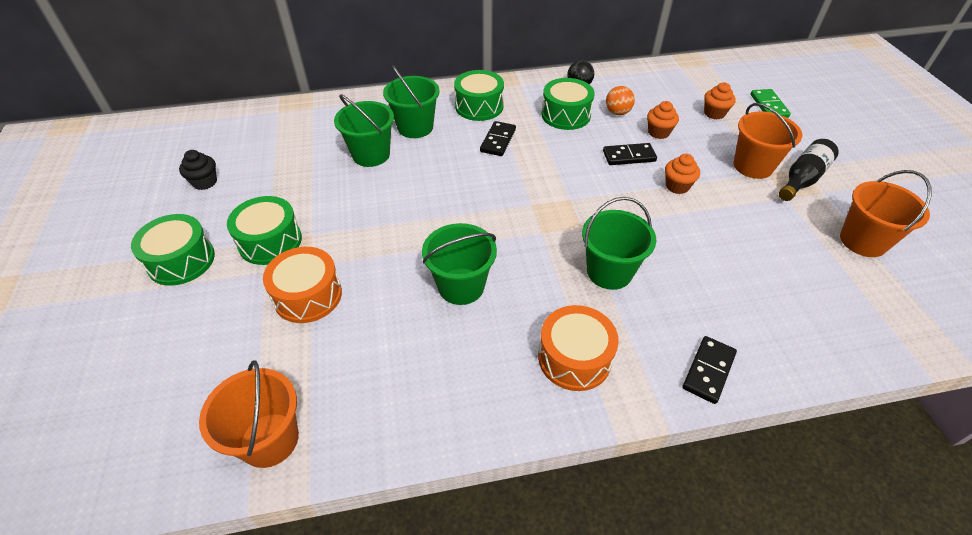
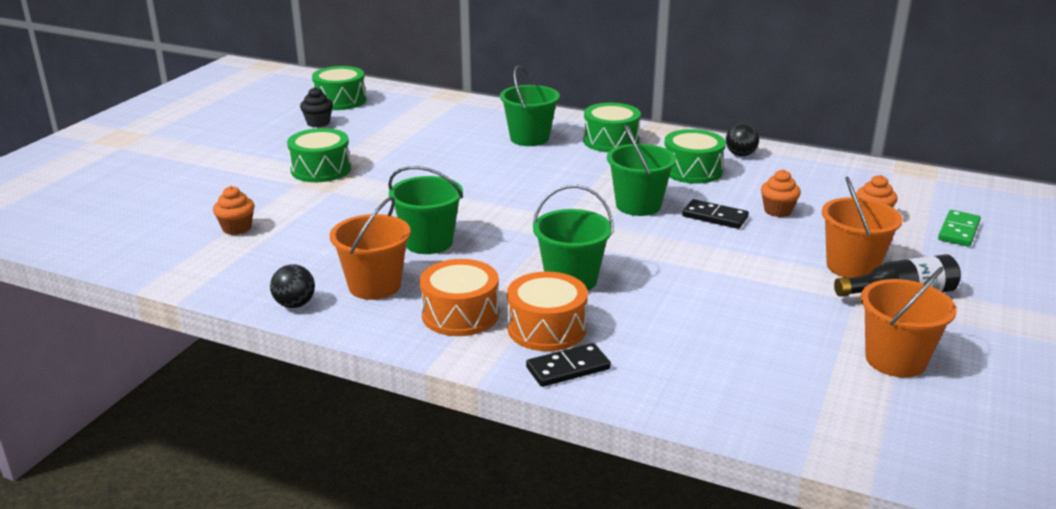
camera: 35 degrees right, 20 degrees down
green drum [131,214,215,286] -> green drum moved to [312,66,366,110]
orange bucket [199,360,299,468] -> orange bucket moved to [330,197,411,300]
orange drum [263,247,342,323] -> orange drum moved to [507,272,588,351]
green bucket [334,94,394,167] -> green bucket moved to [607,125,676,216]
black domino [480,121,516,156] -> none
orange ball [606,86,635,115] -> none
orange cupcake [665,154,700,194] -> orange cupcake moved to [213,186,255,235]
none -> black ball [270,264,315,308]

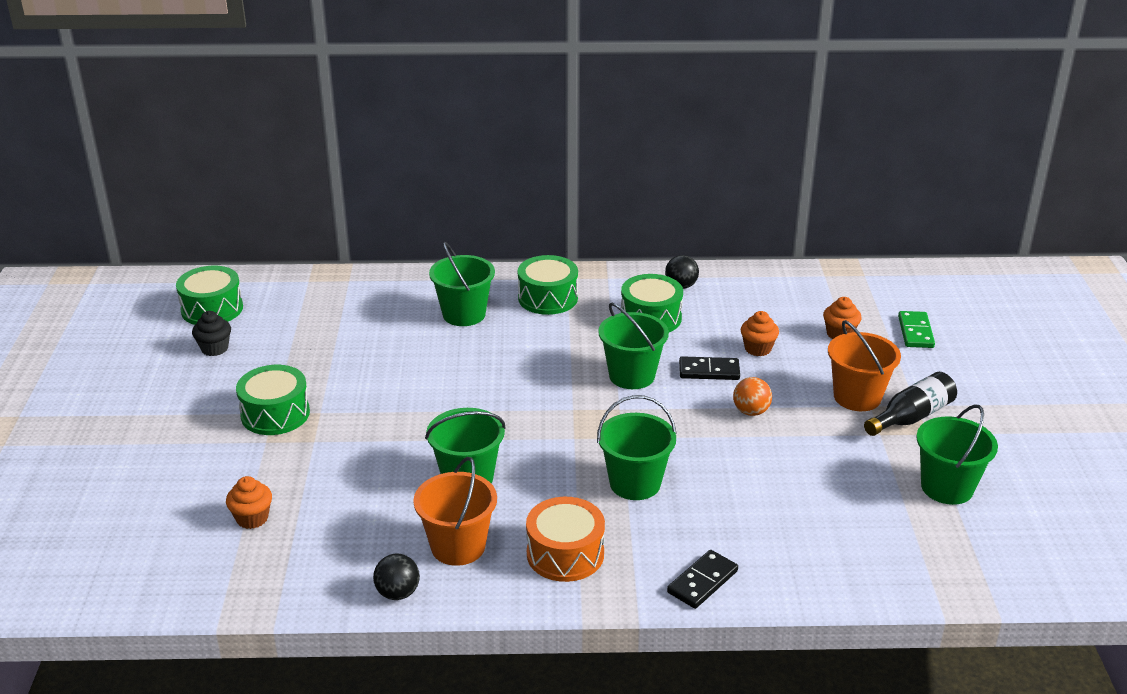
camera: 25 degrees left, 5 degrees up
orange drum [507,272,588,351] -> none
orange bucket [861,267,957,378] -> green bucket [916,404,998,505]
none -> orange ball [733,377,772,416]

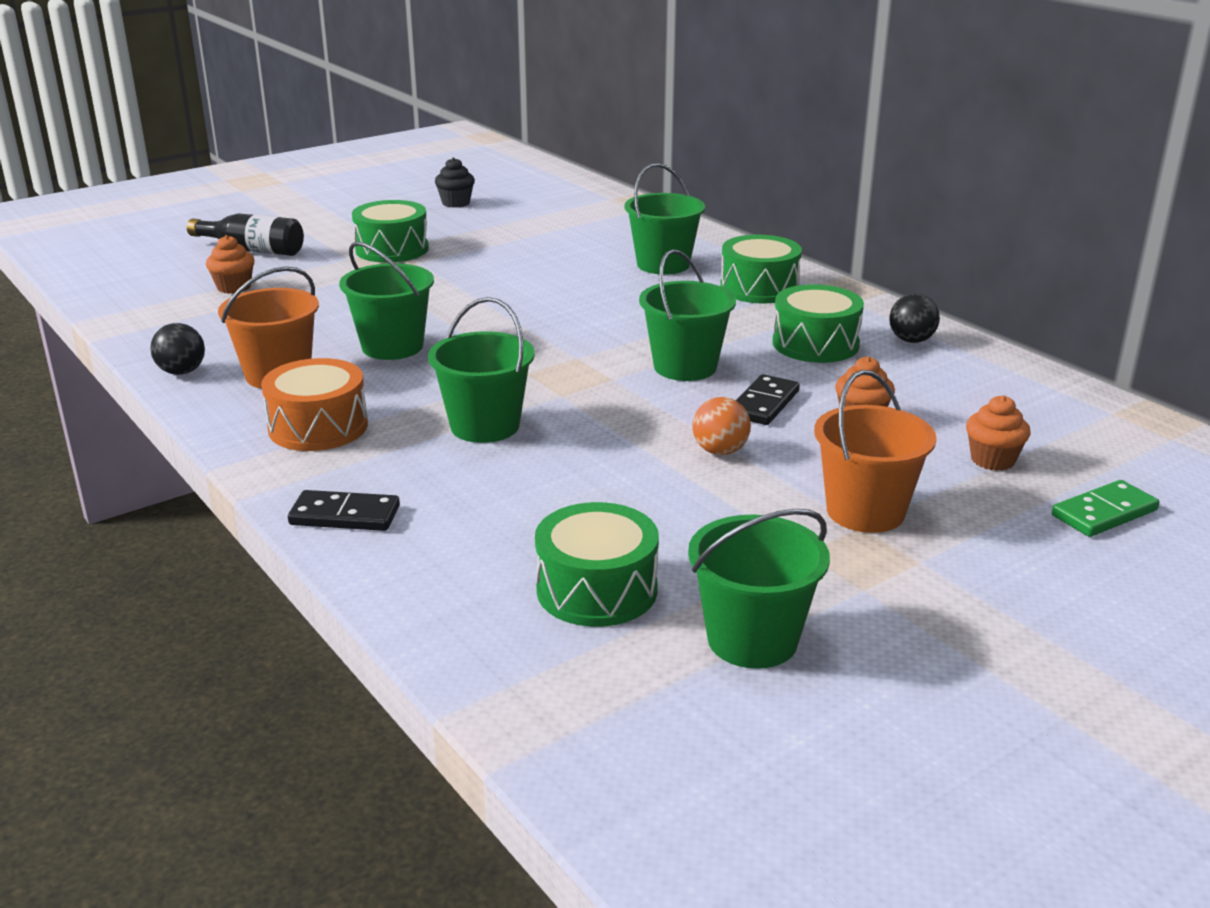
camera: 55 degrees right, 5 degrees down
green drum [176,266,243,325] -> green drum moved to [535,502,659,627]
black domino [679,356,740,380] -> black domino turned 60 degrees clockwise [736,374,800,425]
black bottle [864,372,957,436] -> black bottle moved to [187,213,304,256]

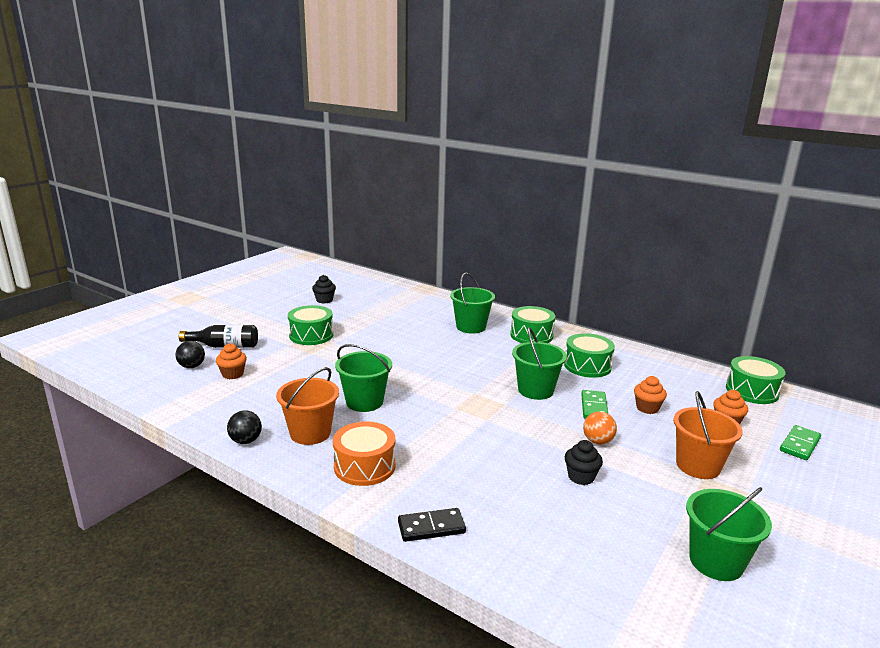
camera: 20 degrees left, 5 degrees down
green bucket [428,297,535,443] -> none
green drum [535,502,659,627] -> green drum moved to [726,356,785,404]
black domino [736,374,800,425] -> green domino [581,390,608,419]
black ball [889,294,940,343] -> black ball moved to [175,341,205,368]
none -> black cupcake [565,440,603,485]

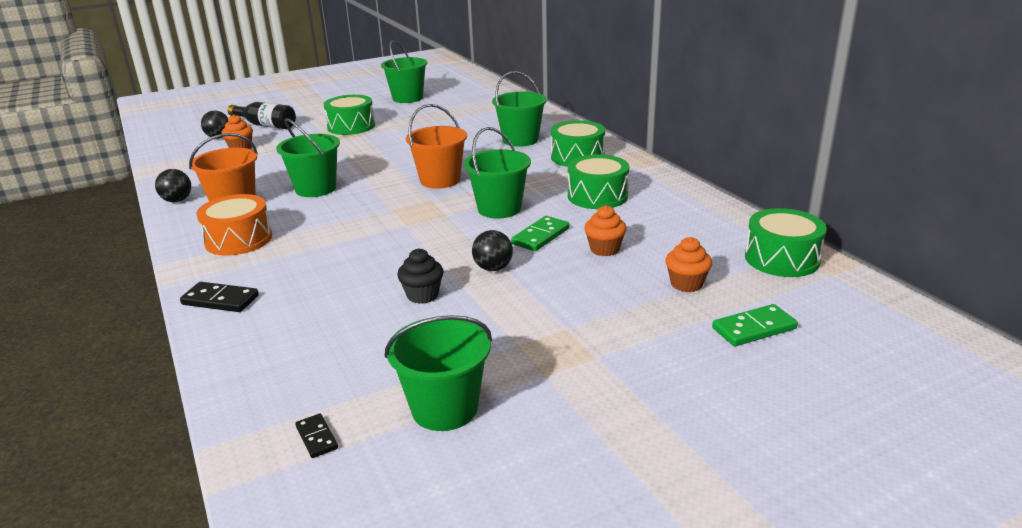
camera: 30 degrees right, 5 degrees up
black cupcake [312,275,336,304] -> green bucket [381,40,427,103]
orange ball [583,412,617,445] -> black ball [472,230,513,271]
orange bucket [673,391,743,479] -> orange bucket moved to [406,104,467,189]
none -> black domino [295,414,338,458]

